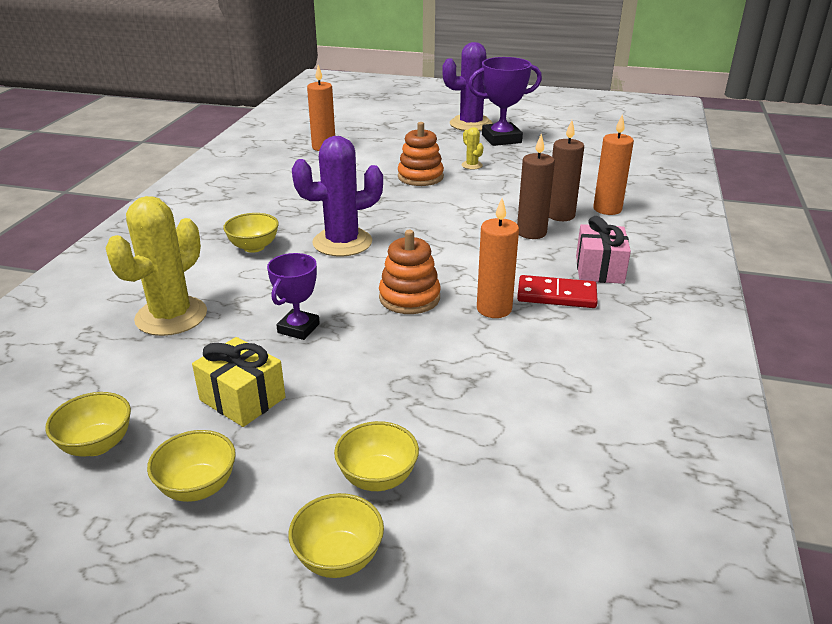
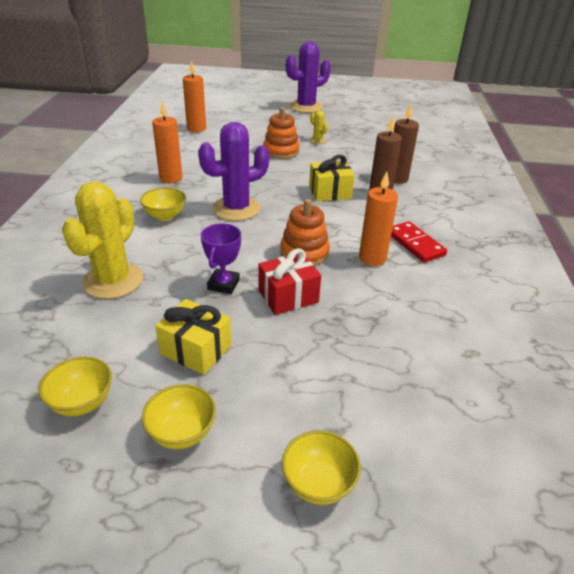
camera: 10 degrees left, 5 degrees up
yellow bowl [334,421,419,491] -> none
purple trophy [468,57,542,146] -> none
red domino [517,275,598,308] -> red domino turned 60 degrees clockwise [391,221,447,263]
pink gift [576,216,631,284] -> none
orange candle [593,114,634,215] -> orange candle moved to [152,101,182,183]
none -> red gift [258,248,321,315]
none -> yellow gift [309,155,355,201]

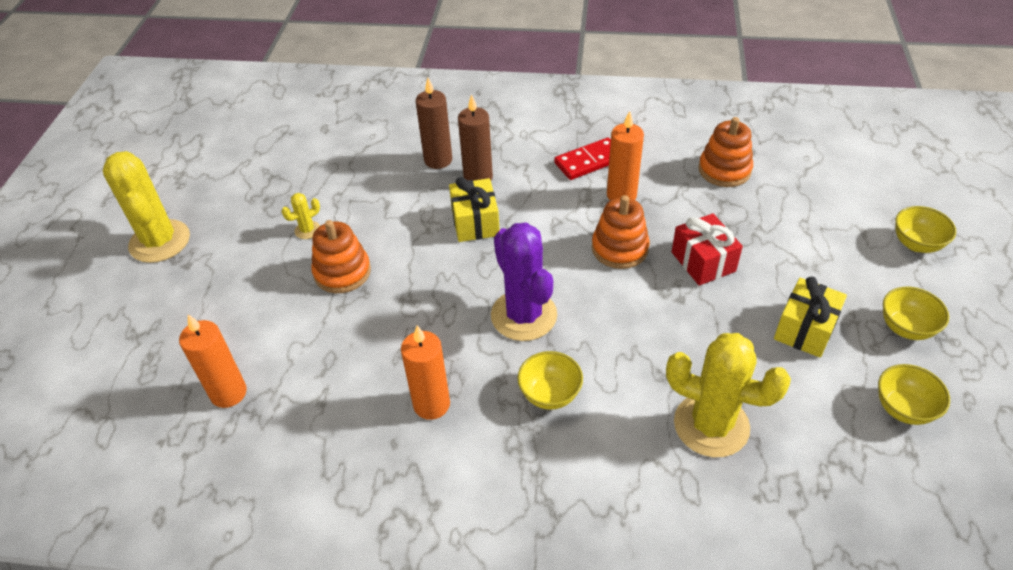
camera: 85 degrees left, 10 degrees up
purple trophy [201,223,241,294] -> none
purple cactus [286,41,331,113] -> yellow cactus [103,151,190,263]
none -> orange stacking toy [698,117,753,187]

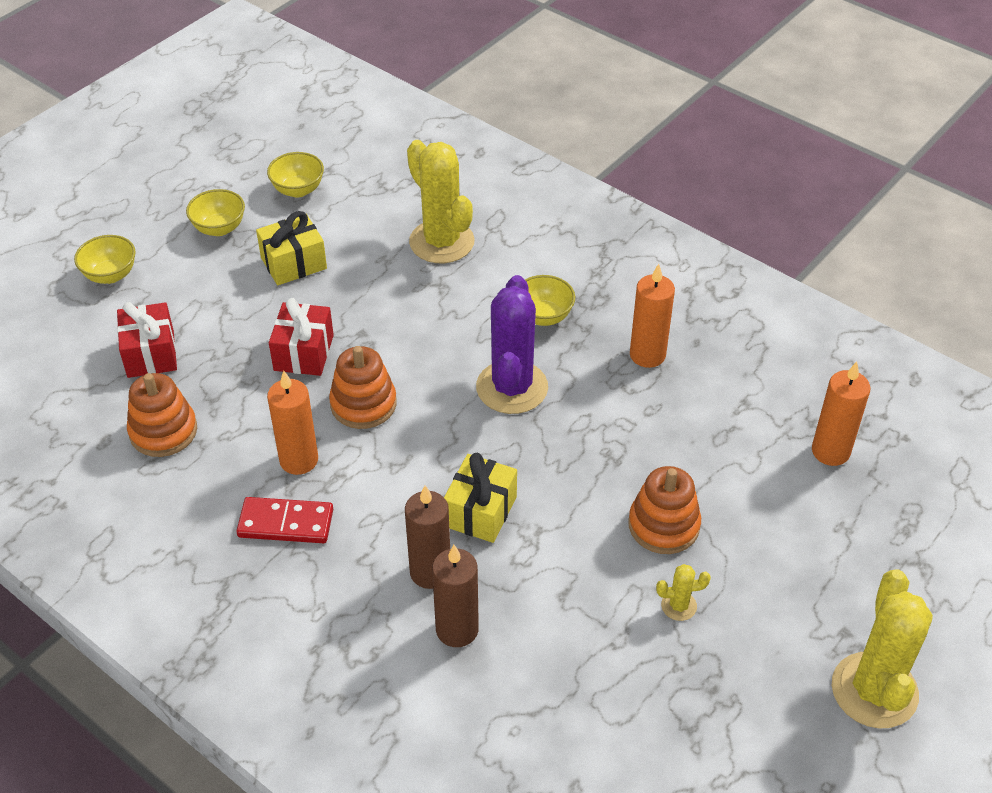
camera: 150 degrees left, 0 degrees up
none -> red gift [117,302,177,378]

